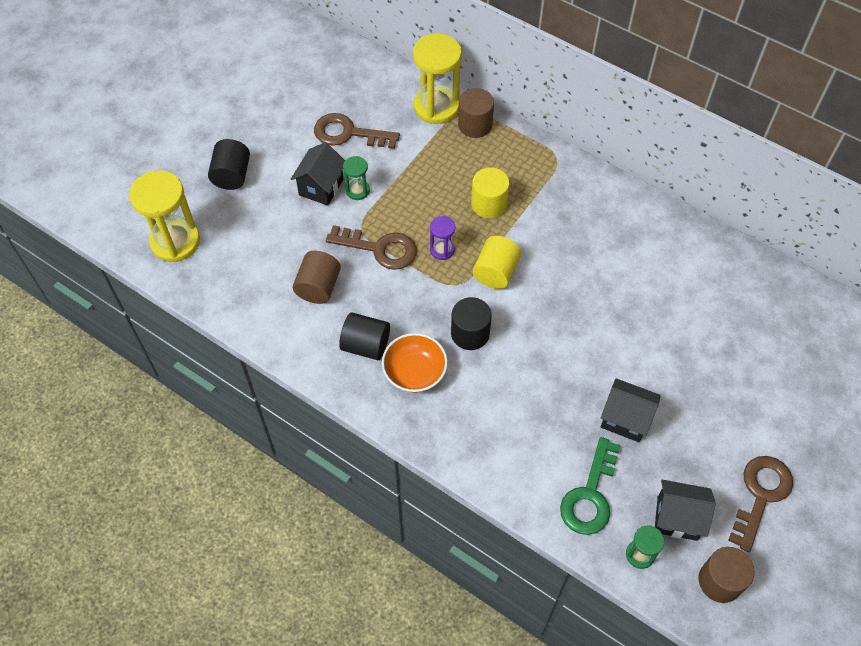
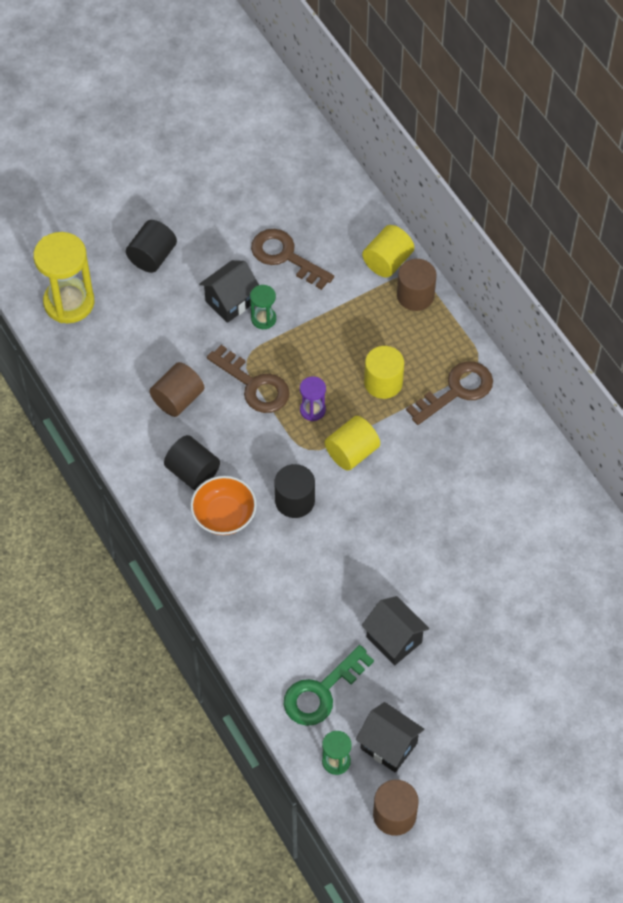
camera: 25 degrees right, 0 degrees up
yellow hourglass [413,33,462,124] -> yellow cylinder [362,225,414,278]
brown key [728,456,793,552] -> brown key moved to [406,361,493,425]

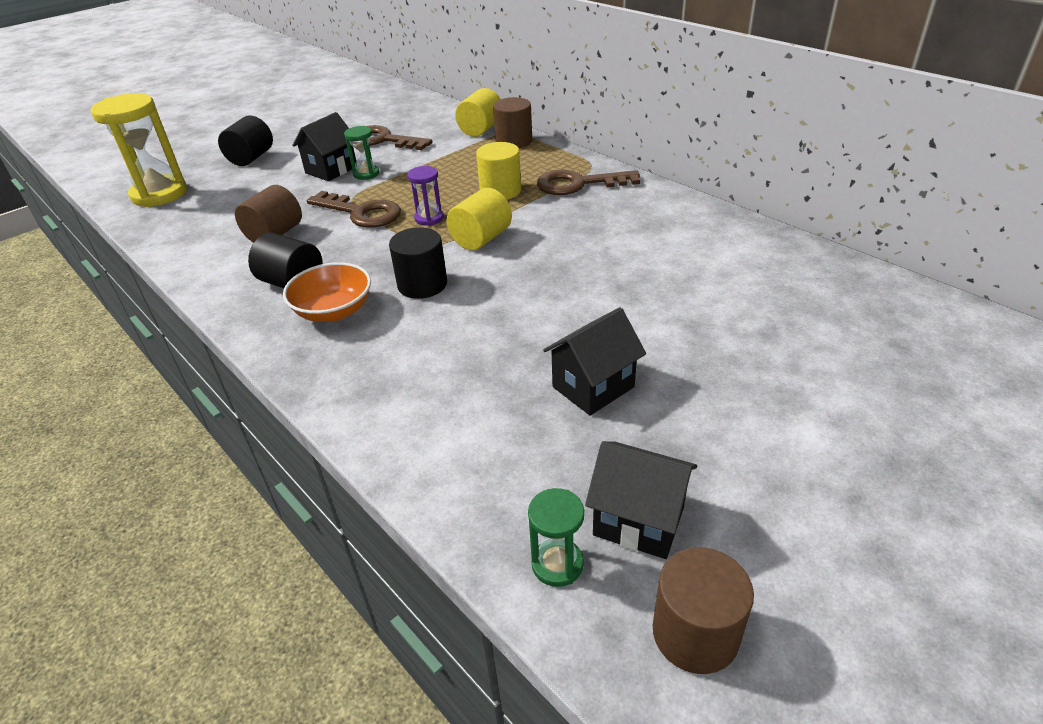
camera: 10 degrees left, 20 degrees down
green key [284,645,374,726] -> none
black house [361,596,429,665] -> black house turned 75 degrees counterclockwise [543,307,646,416]
brown key [406,361,493,425] -> brown key turned 135 degrees counterclockwise [537,170,640,195]

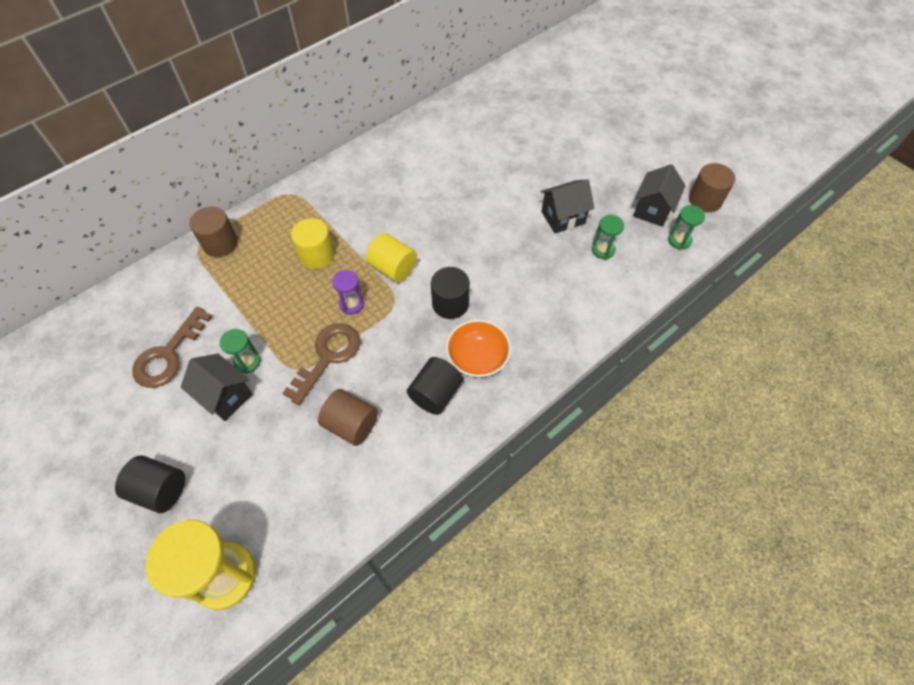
camera: 90 degrees left, 20 degrees up
yellow cylinder [455,88,501,137] -> none
brown key [537,170,640,195] -> none
black house [543,307,646,416] -> black house turned 75 degrees counterclockwise [540,179,595,233]
none -> green hourglass [592,215,624,259]

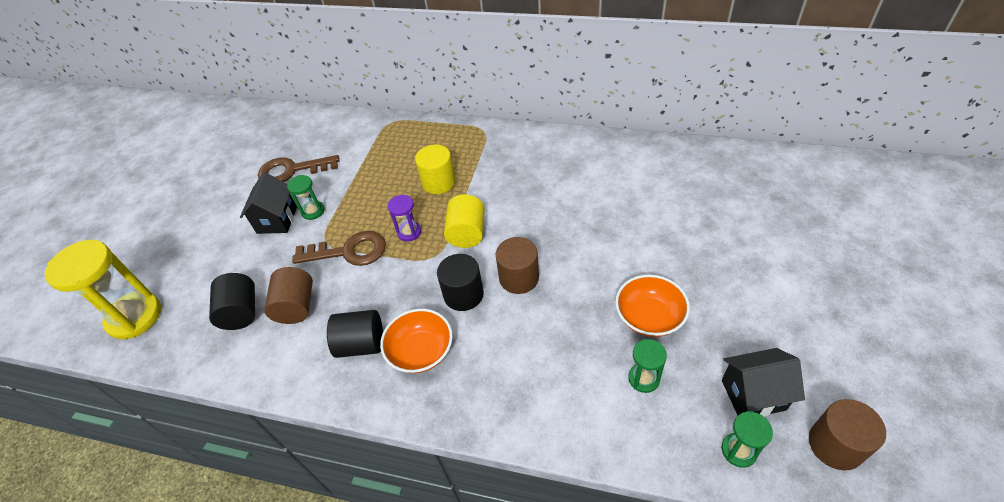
camera: 60 degrees right, 10 degrees down
black cylinder [115,455,185,513] -> black cylinder moved to [209,273,255,330]
brown cylinder [190,206,238,257] -> brown cylinder moved to [496,237,539,294]
black house [540,179,595,233] -> orange bowl [615,275,690,337]

